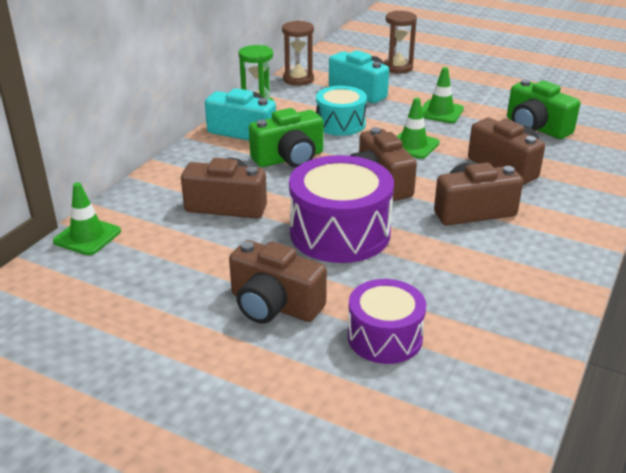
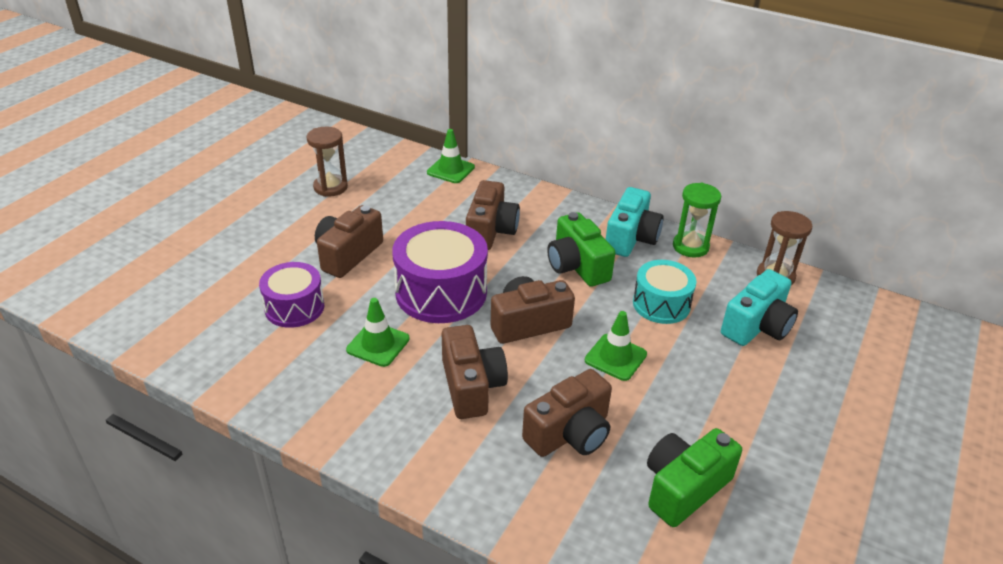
camera: 90 degrees right, 5 degrees up
brown hourglass [384,11,417,74] -> brown hourglass moved to [307,126,348,197]
green traffic cone [422,67,464,123] -> green traffic cone moved to [346,298,410,367]

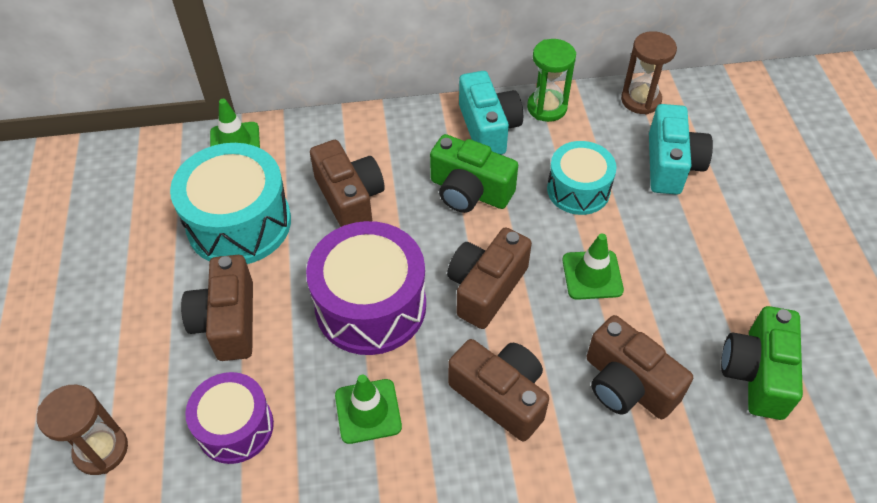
camera: 35 degrees left, 15 degrees up
brown hourglass [307,126,348,197] -> brown hourglass moved to [37,385,128,475]
brown camera [522,369,612,457] -> brown camera turned 120 degrees clockwise [587,315,693,419]
none -> turquoise drum [170,143,291,264]

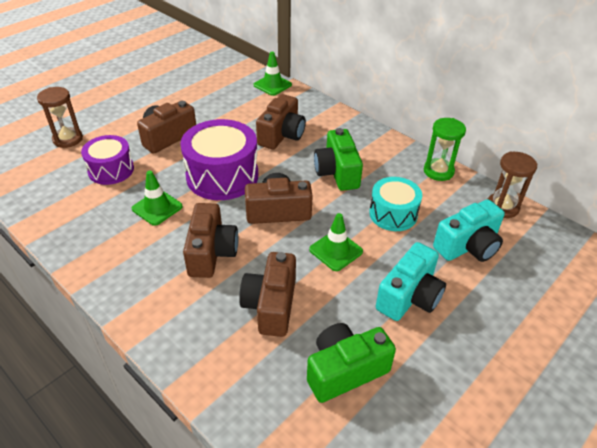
camera: 50 degrees right, 10 degrees down
turquoise drum [170,143,291,264] -> none
turquoise camera [459,71,523,155] -> turquoise camera moved to [376,242,446,321]

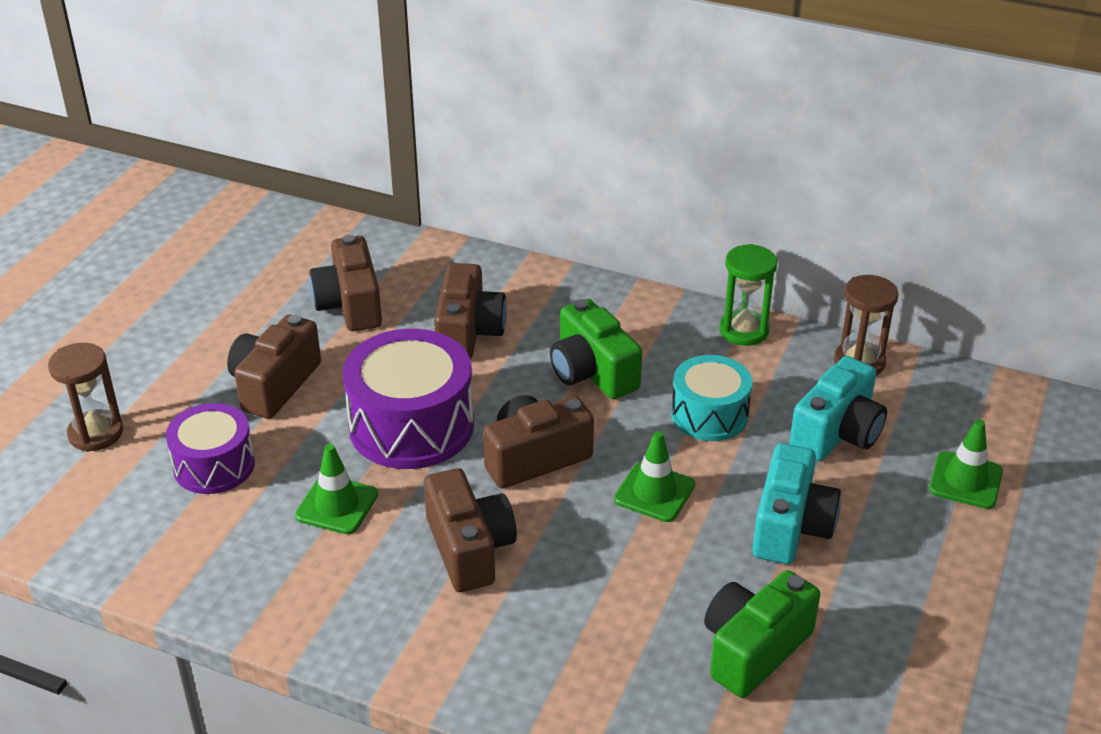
camera: 20 degrees left, 5 degrees down
brown camera [239,252,296,337] -> brown camera moved to [309,235,382,331]
green traffic cone [254,52,292,96] -> green traffic cone moved to [929,419,1003,509]

